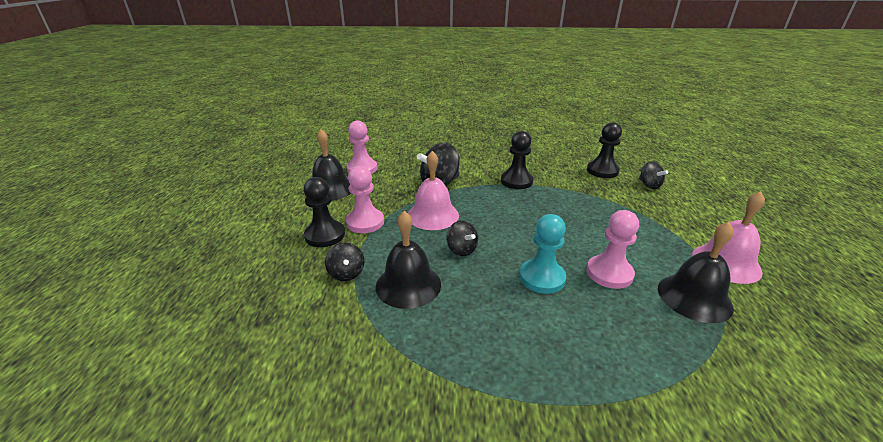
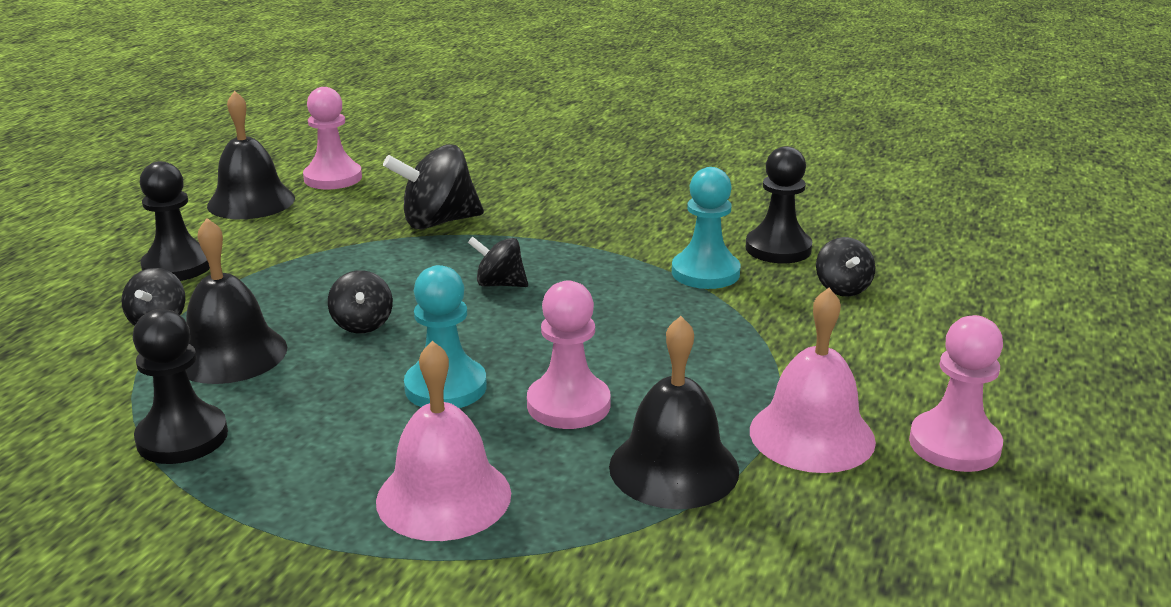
camera: 20 degrees right, 5 degrees down
pink pawn [346,166,384,233] -> pink pawn moved to [909,315,1003,472]
pink bell [408,151,459,230] -> pink bell moved to [376,341,511,541]
black pawn [501,131,533,189] -> black pawn moved to [133,309,228,464]
none -> black spinning top [468,236,528,287]
none -> turquoise pawn [672,167,741,289]

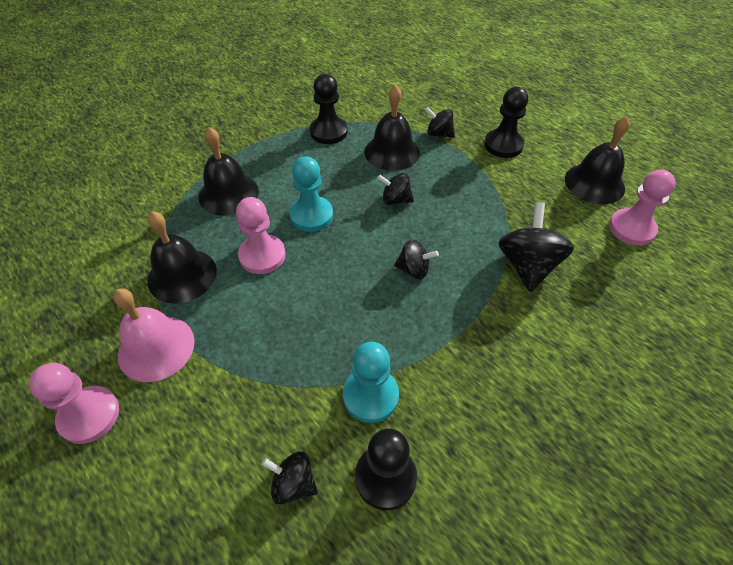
camera: 115 degrees right, 25 degrees up
pink bell [376,341,511,541] -> black bell [199,127,259,216]
black spinning top [468,236,528,287] -> black spinning top turned 60 degrees clockwise [394,240,439,279]

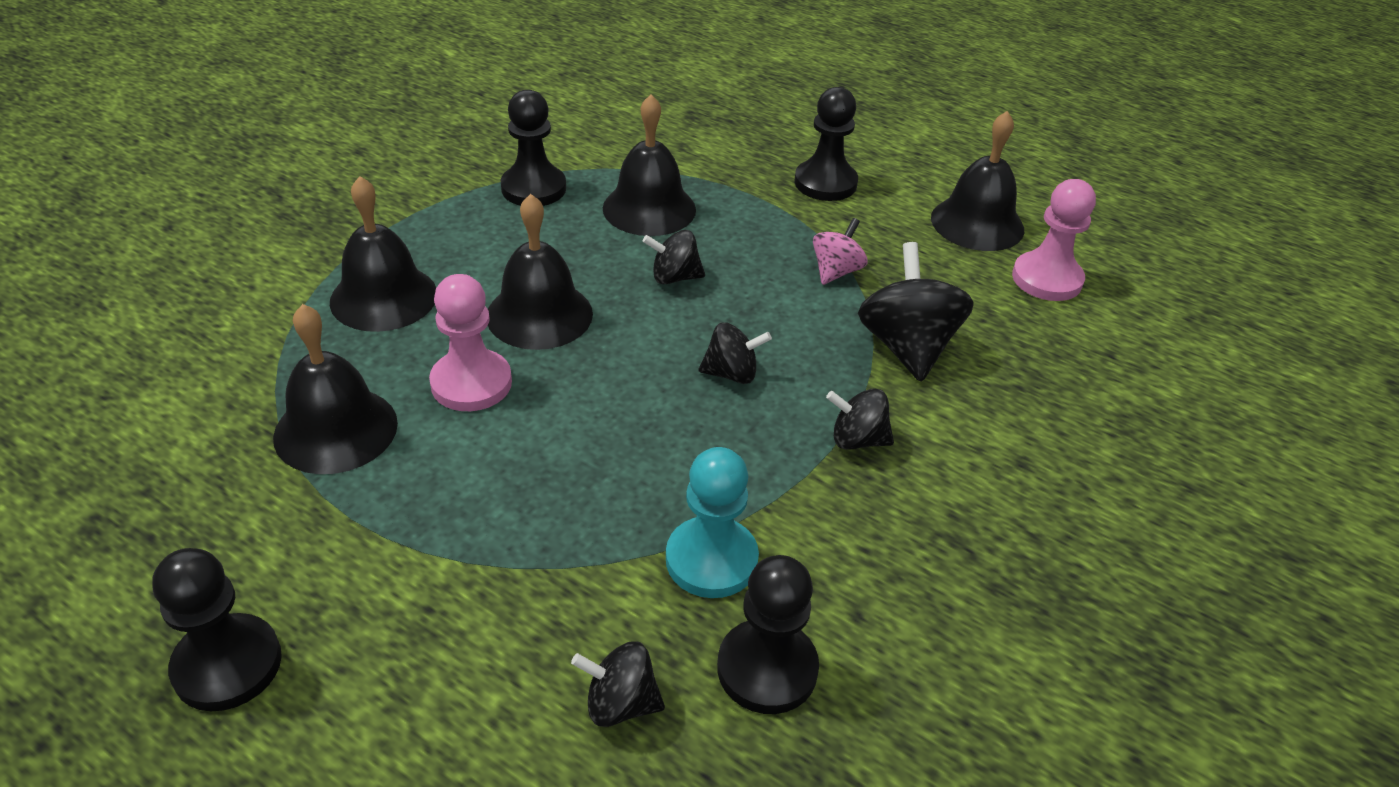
camera: 15 degrees left, 10 degrees down
pink pawn [29,363,119,444] -> black pawn [152,548,282,711]
pink bell [113,288,195,382] -> none
turquoise pawn [289,156,333,232] -> black bell [488,194,593,350]
black spinning top [425,107,455,138] -> black spinning top moved to [826,388,894,450]
none -> pink spinning top [813,218,867,285]

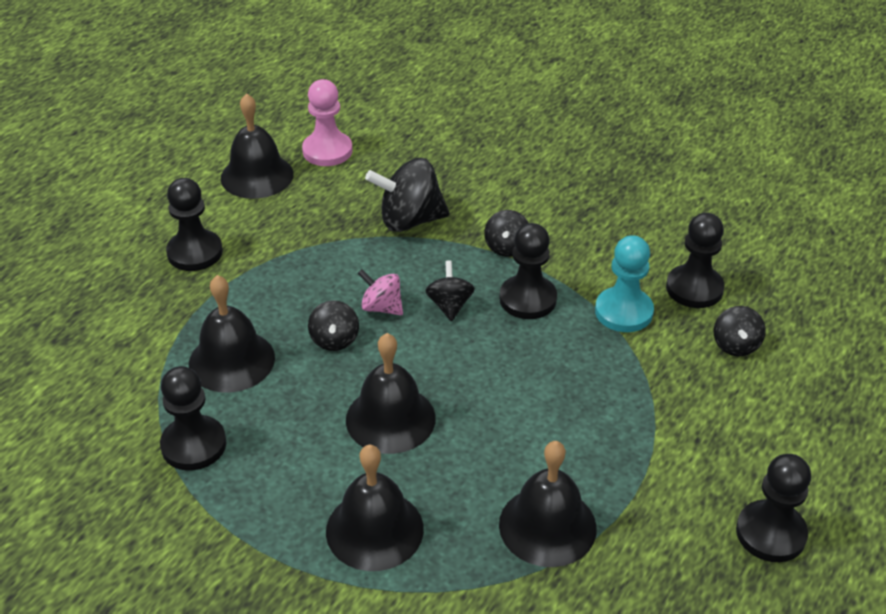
camera: 90 degrees left, 0 degrees up
pink pawn [429,274,512,411] -> none
pink spinning top [813,218,867,285] -> pink spinning top moved to [357,269,403,315]
none -> black pawn [500,223,557,319]

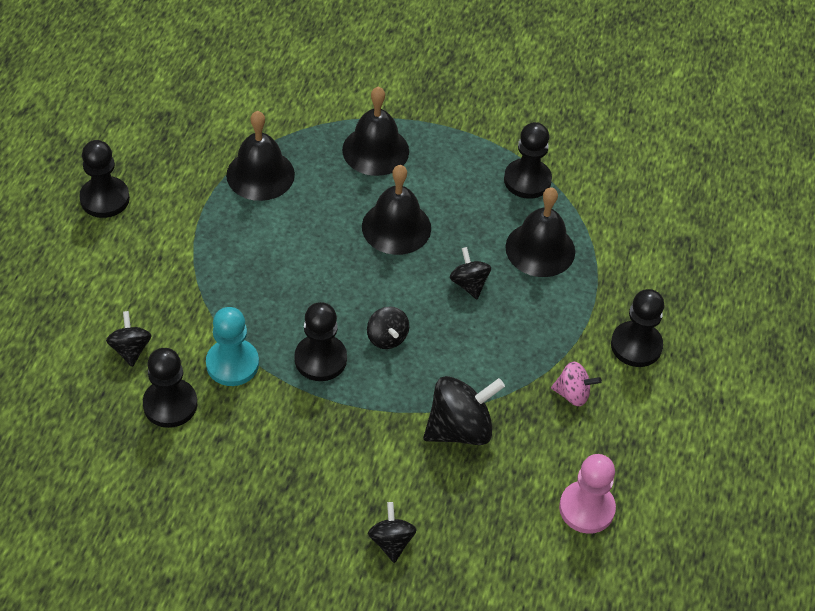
camera: 160 degrees right, 10 degrees up
black bell [221,93,294,199] -> none
pink spinning top [357,269,403,315] -> pink spinning top moved to [551,362,602,406]
black spinning top [484,210,528,257] -> black spinning top moved to [368,502,417,563]

